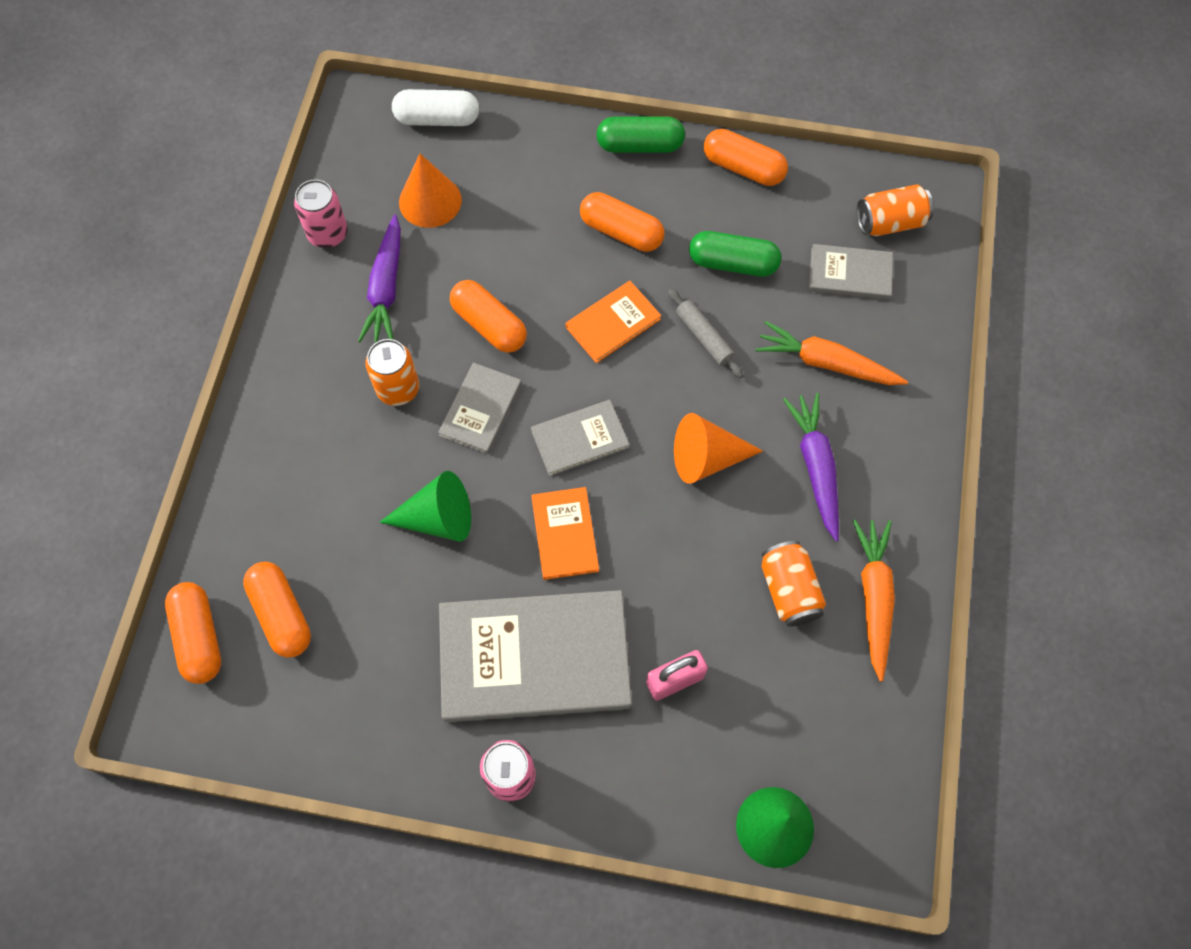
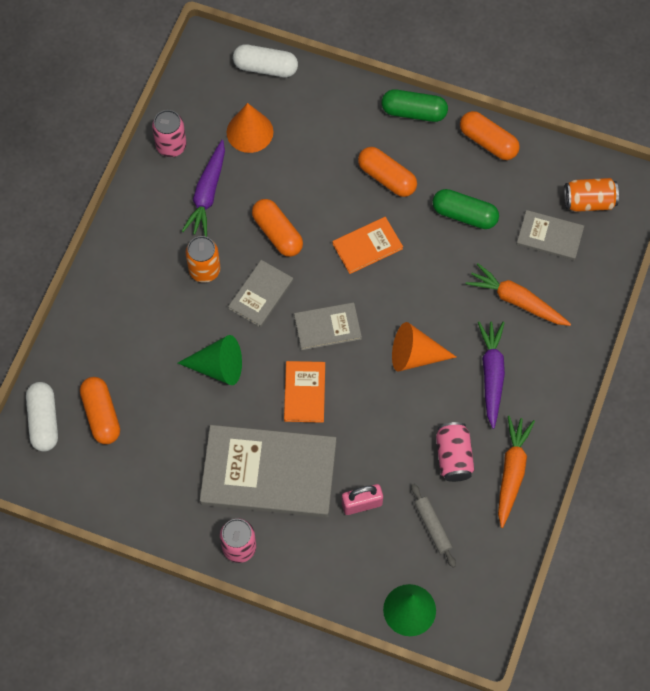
camera: 10 degrees right, 0 degrees up
orange capsule [165,582,221,684] -> white capsule [26,382,58,452]
grey rolling pin [668,289,743,378] -> grey rolling pin moved to [411,484,456,568]
orange can [762,541,826,627] -> pink can [436,422,474,482]

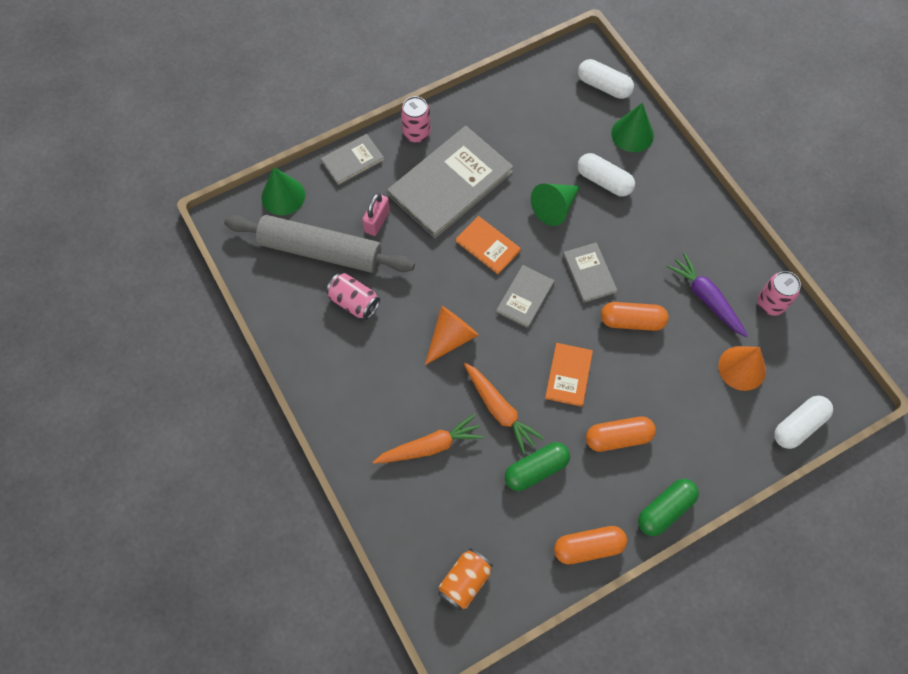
camera: 130 degrees right, 0 degrees up
orange capsule [80,377,120,444] -> none
orange can [185,236,221,283] -> none
grey rolling pin [411,484,456,568] -> grey rolling pin [224,215,415,273], size x2.40
purple carrot [478,321,505,429] -> none
orange carrot [498,416,535,528] -> orange carrot moved to [464,363,544,454]
grey book [516,210,584,261] -> grey book moved to [321,134,384,185]
none -> white capsule [577,153,635,197]
none -> green cone [611,103,654,152]

